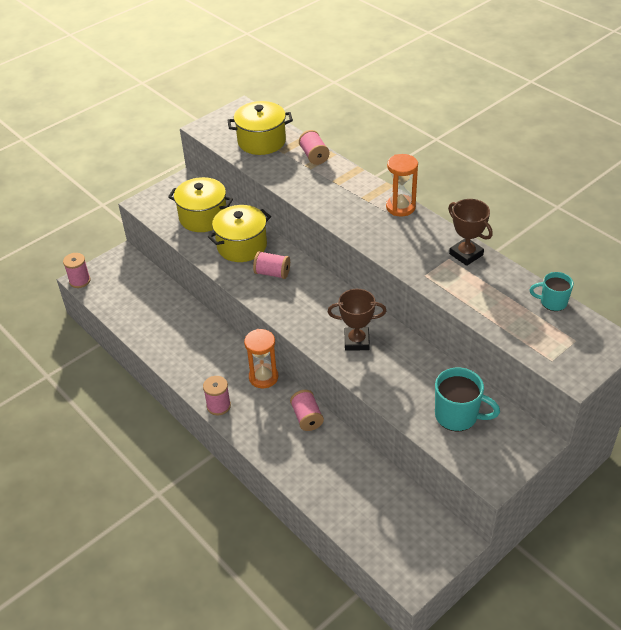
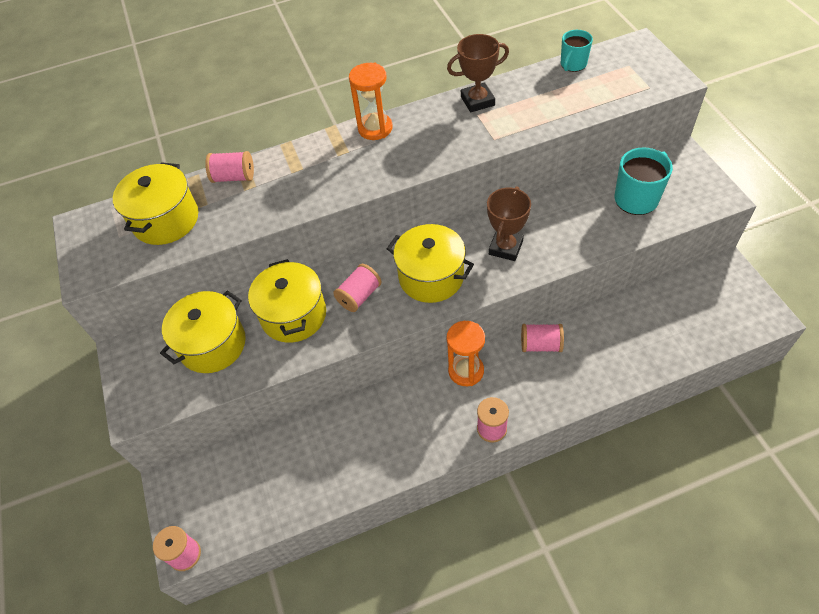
camera: 65 degrees left, 10 degrees up
none -> yellow pot [387,224,474,303]

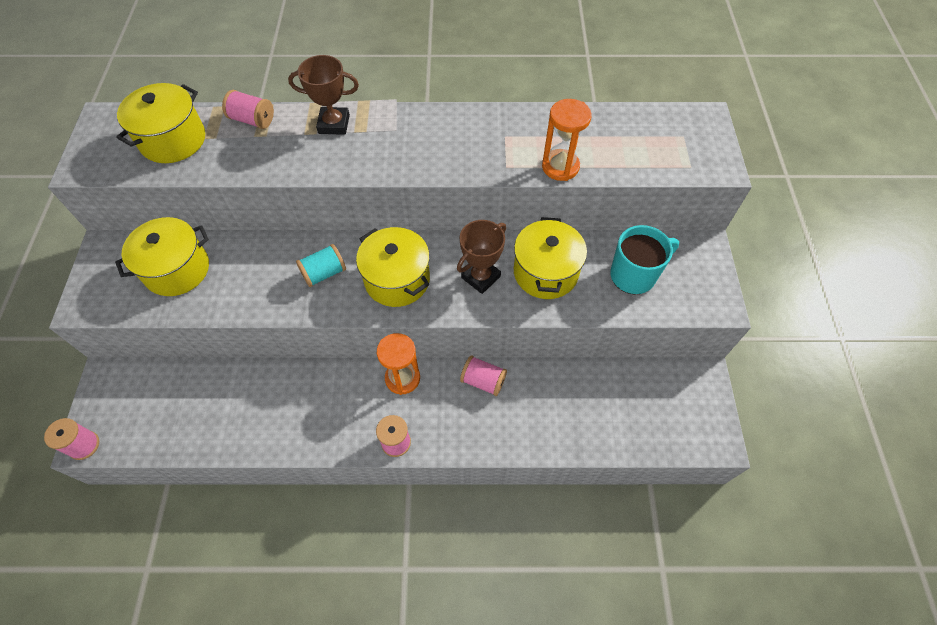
camera: 15 degrees right, 5 degrees up
yellow pot [248,259,326,343] -> yellow pot moved to [514,217,587,299]
pink spool [333,264,381,312] -> turquoise spool [296,244,346,287]
orange hourglass [349,62,393,140] -> orange hourglass moved to [542,99,592,181]
brown trophy [447,34,509,112] -> brown trophy moved to [288,55,359,135]
turquoise mug [561,30,593,72] -> none

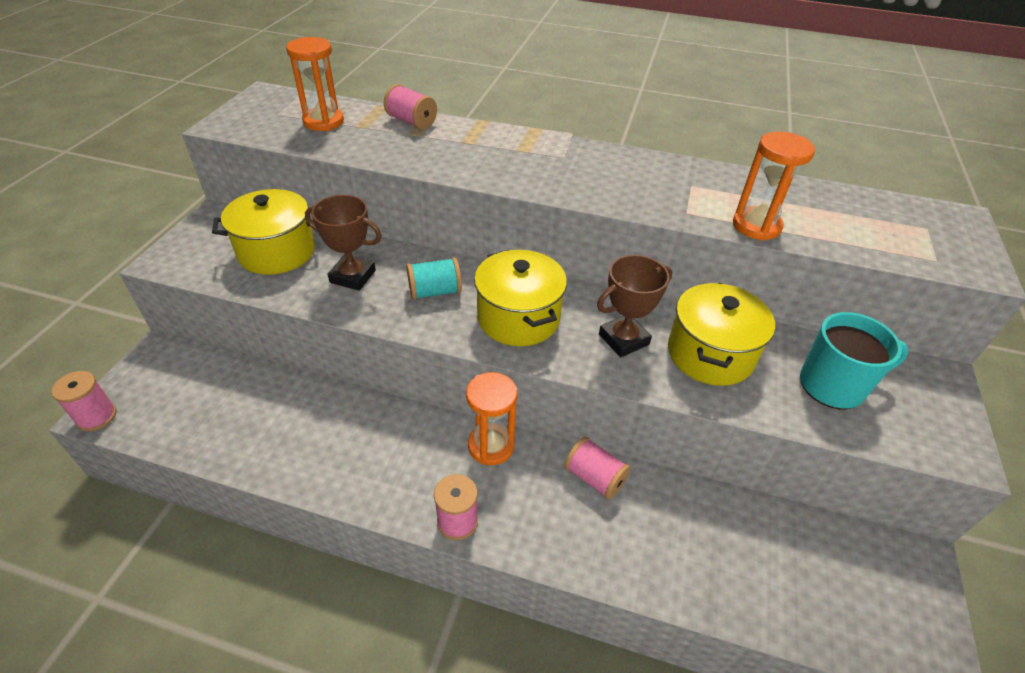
camera: 15 degrees right, 15 degrees down
yellow pot [116,83,205,163] -> orange hourglass [286,37,344,131]
brown trophy [288,55,359,135] -> brown trophy moved to [305,195,382,291]

